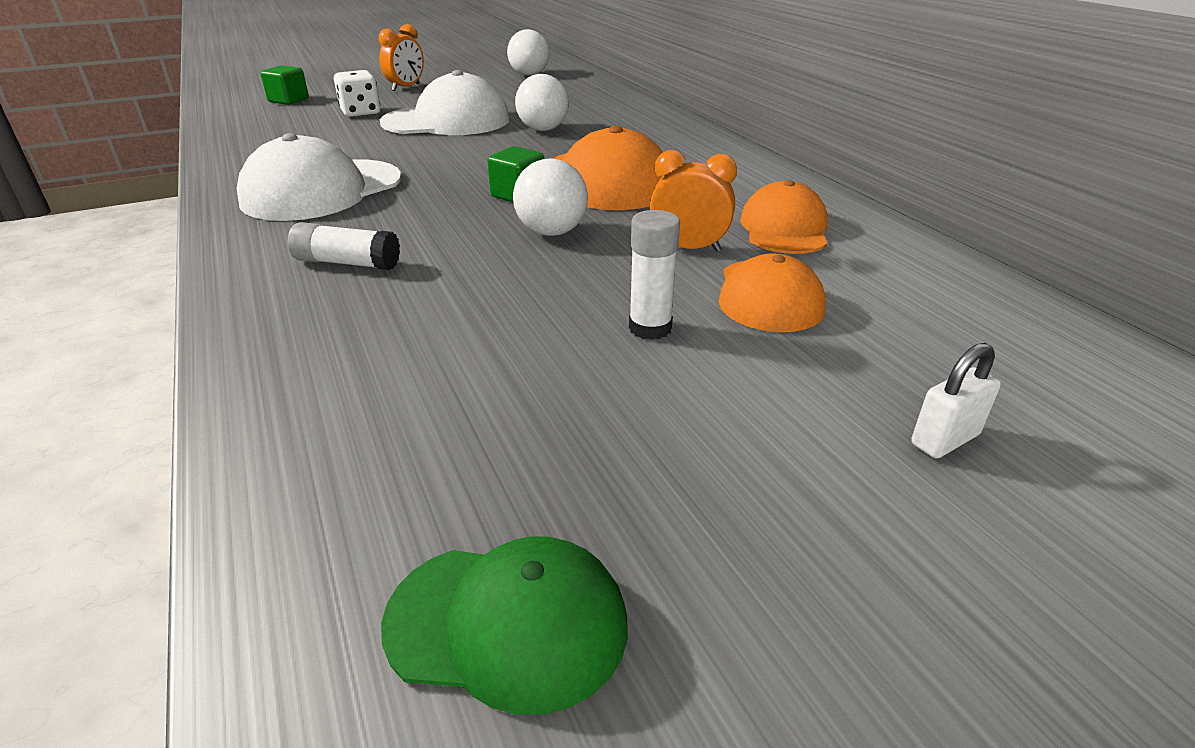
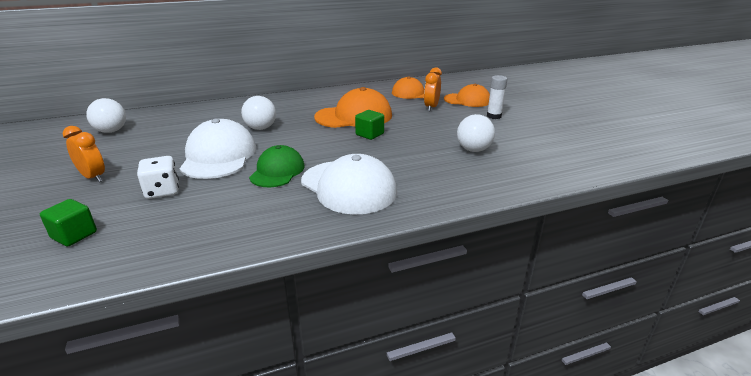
camera: 85 degrees left, 5 degrees down
white glue stick [288,222,400,270] -> none
green cap [381,536,628,715] -> green cap moved to [249,145,305,187]
white ball [513,158,588,236] -> white ball moved to [457,114,495,152]
white padlock [911,343,1001,459] -> none

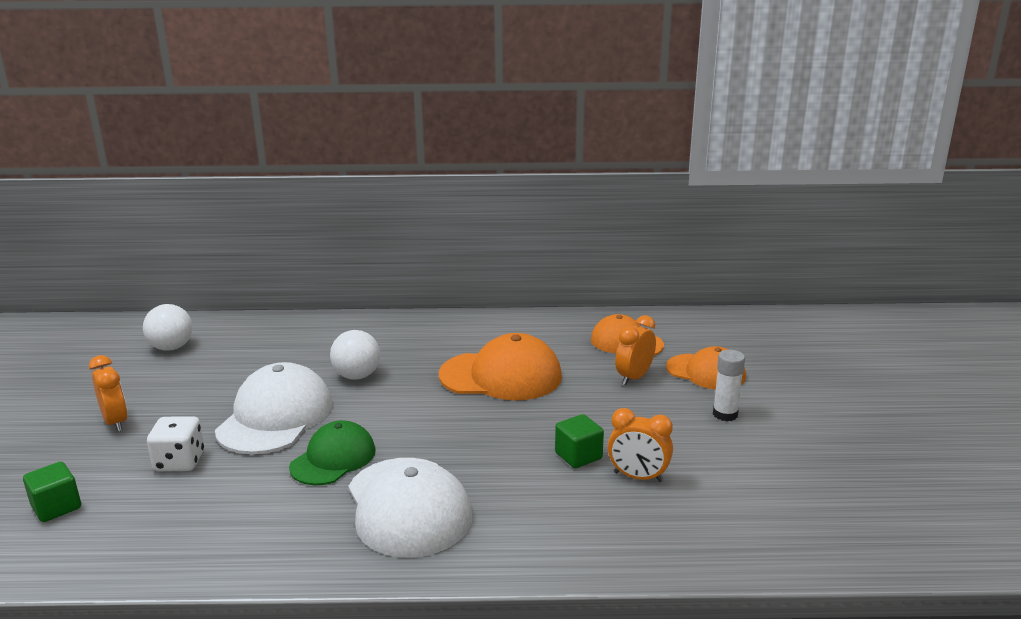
camera: 20 degrees right, 5 degrees down
green cube [355,110,384,140] -> green cube moved to [555,414,604,468]
white ball [457,114,495,152] -> orange clock [608,408,673,482]

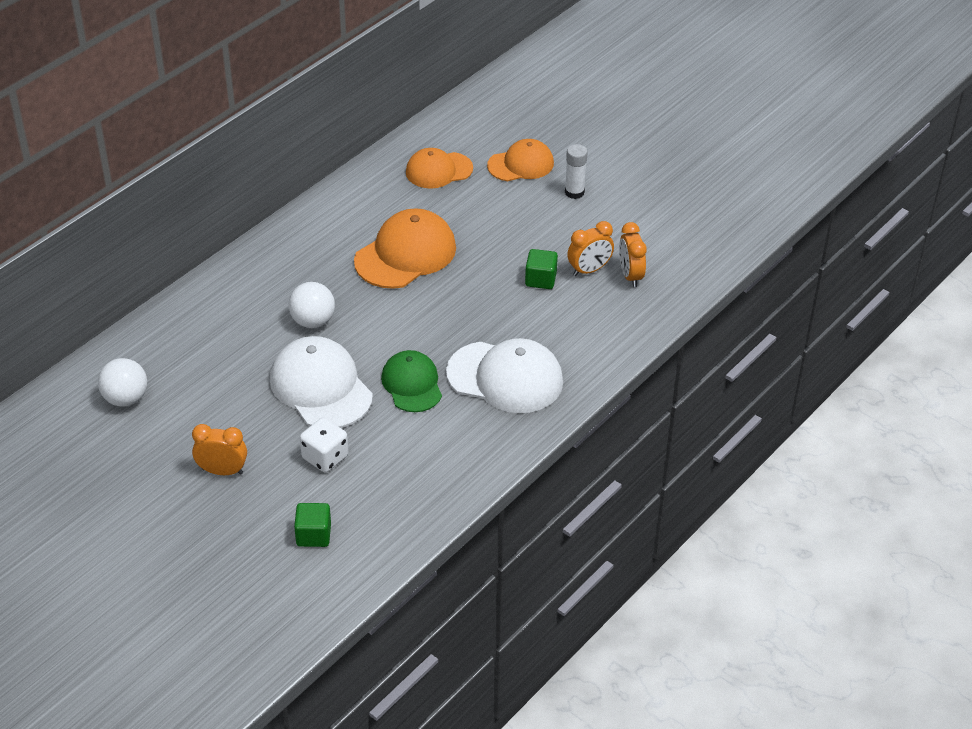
camera: 50 degrees left, 20 degrees up
orange clock [615,315,656,385] -> orange clock moved to [619,222,647,287]

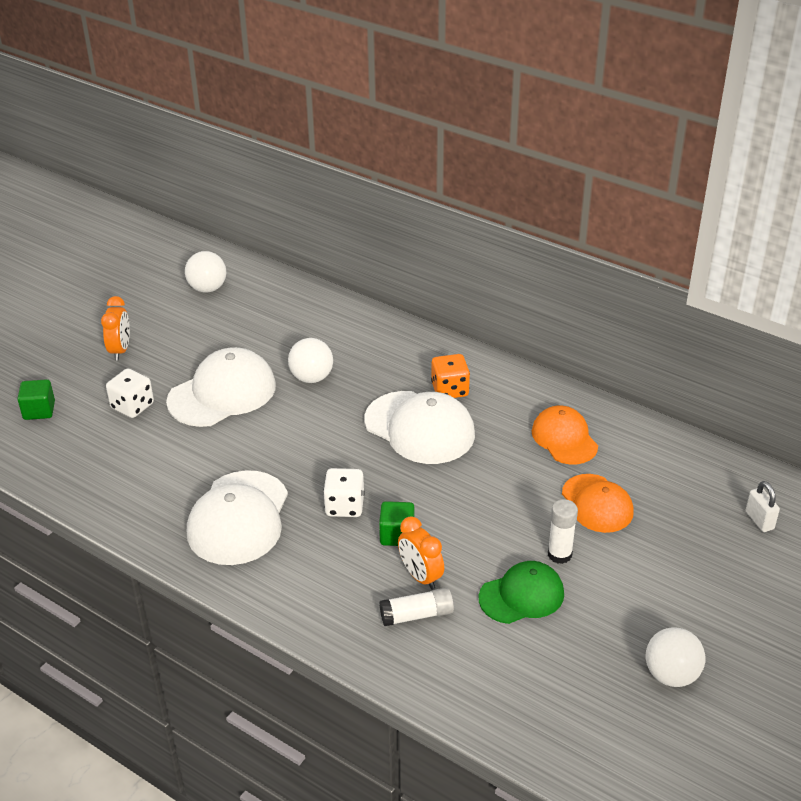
camera: 85 degrees right, 5 degrees down
orange cap [354,208,456,289] -> white cap [364,391,475,464]
green cap [381,350,442,412] -> green cap moved to [479,561,564,624]
orange clock [619,222,647,287] -> white glue stick [379,588,454,626]
none -> white dice [323,468,364,517]
none -> orange dice [431,354,470,398]
none -> white ball [646,627,705,687]
none -> white padlock [746,481,780,532]

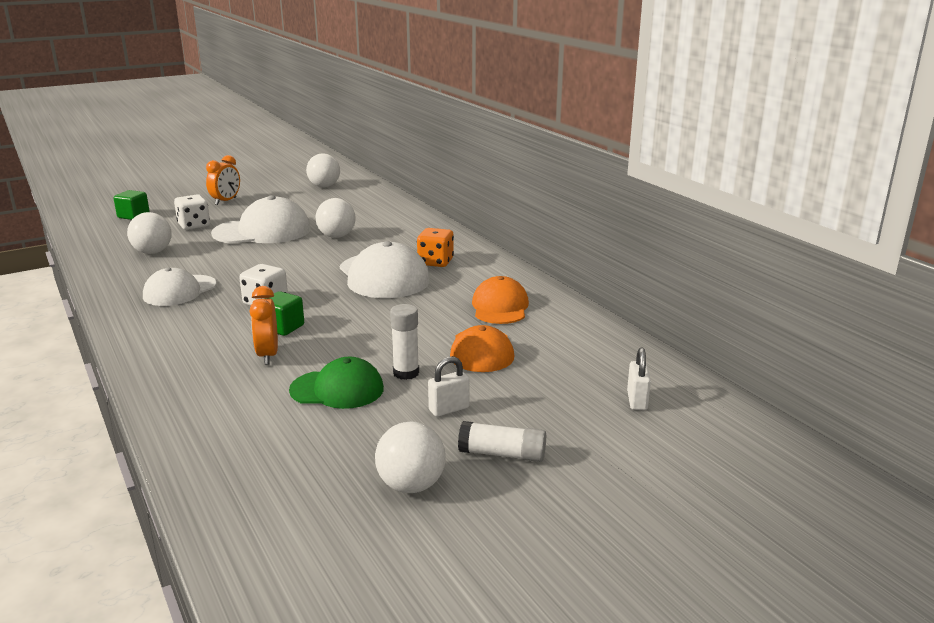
camera: 25 degrees right, 15 degrees down
white cap [187,470,288,565] -> white cap [143,268,216,306], size x0.65
white glue stick [379,588,454,626] -> white glue stick moved to [458,421,546,462]
none -> white ball [127,212,172,254]
none -> white padlock [428,356,470,417]

